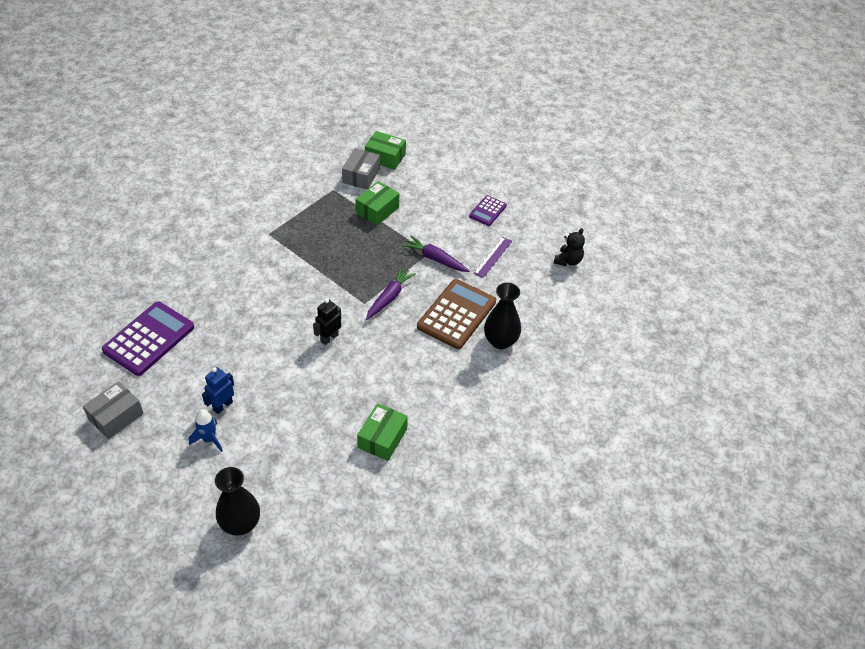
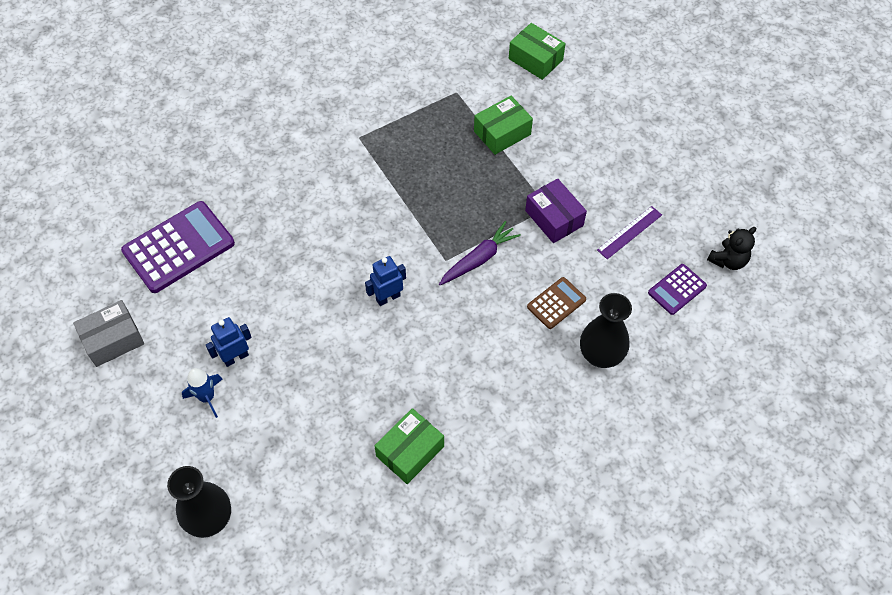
camera: 20 degrees right, 10 degrees up
black robot [313,299,341,345] -> blue robot [365,256,406,306]
grey box [342,148,380,189] -> none
purple carrot [402,235,470,272] -> purple box [525,179,587,243]
brown calculator [417,279,496,349] -> brown calculator [527,277,586,329], size x0.52
purple calculator [469,195,507,226] -> purple calculator moved to [648,264,707,315]

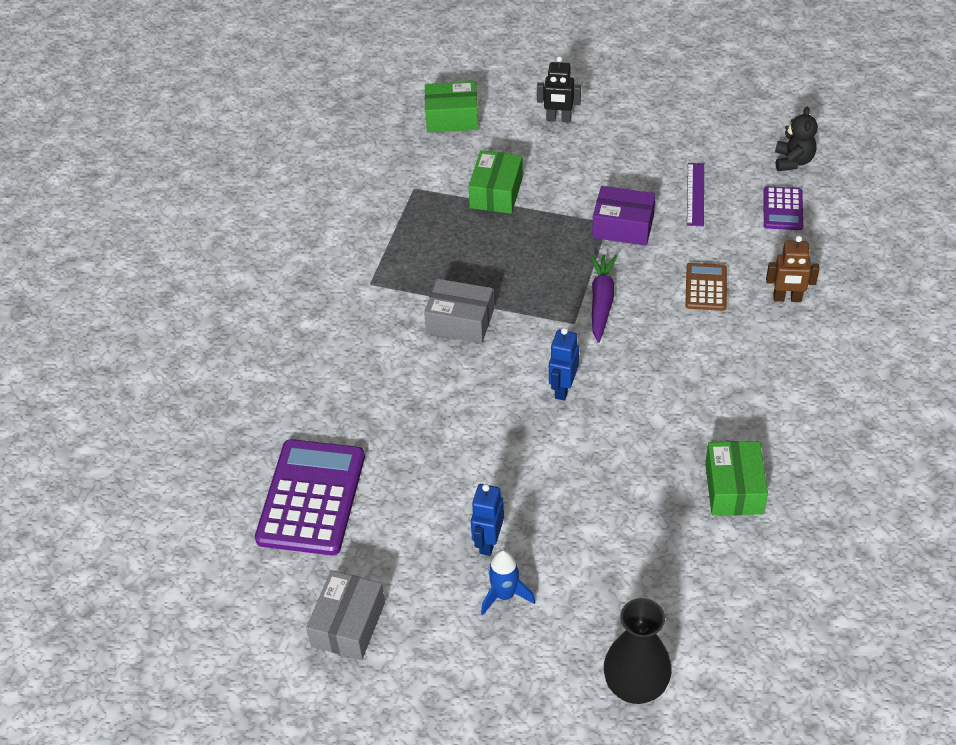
camera: 40 degrees left, 10 degrees down
black vase [580,293,632,368] -> brown robot [766,236,819,302]
none -> grey box [424,279,494,343]
none -> black robot [537,56,581,122]

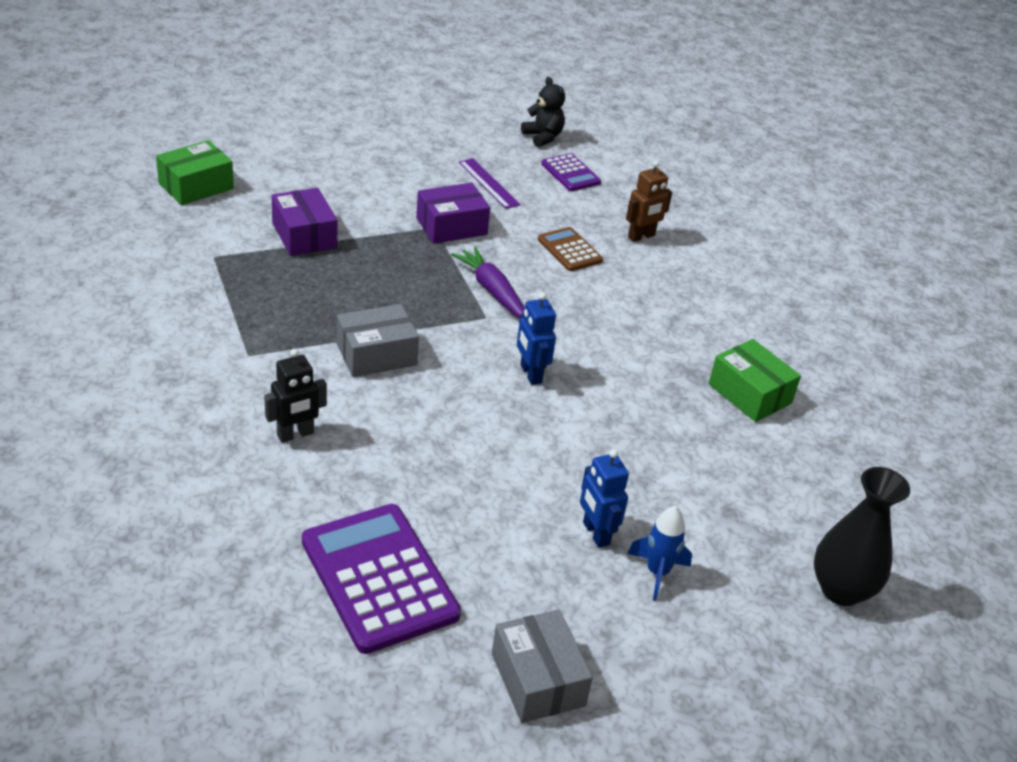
camera: 45 degrees left, 10 degrees down
green box [468,150,523,214] -> purple box [272,188,338,256]
black robot [537,56,581,122] -> black robot moved to [264,349,327,443]

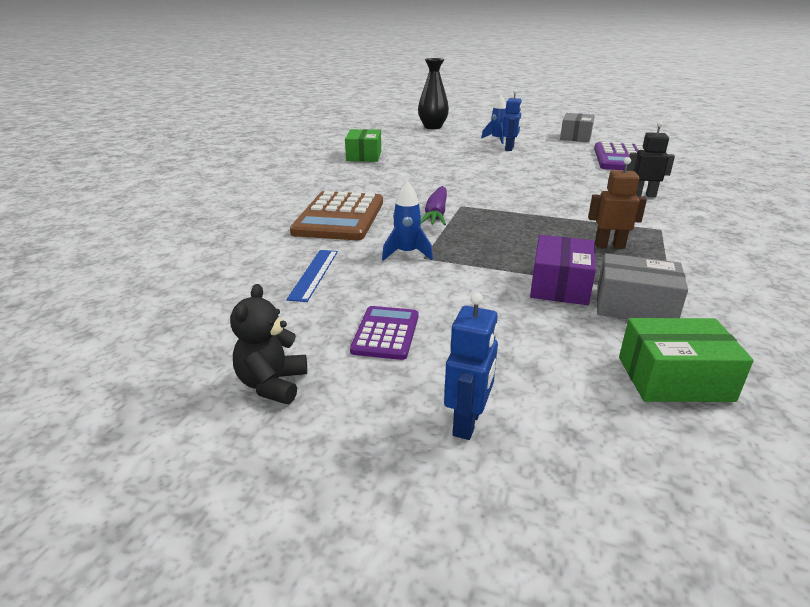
camera: 135 degrees left, 10 degrees down
grey box [337,304,419,377] -> grey box moved to [597,253,688,319]
purple box [416,183,490,244] -> blue rocket [382,181,433,261]
purple ruler [459,158,521,209] -> blue ruler [286,250,338,302]
blue robot [517,292,556,385] -> blue robot moved to [444,292,498,440]
black teddy bear [521,77,565,147] -> black teddy bear moved to [230,284,307,404]
brown calculator [538,227,603,271] -> brown calculator [290,191,383,240], size x1.91
purple calculator [541,153,601,191] -> purple calculator moved to [350,306,418,360]
brown robot [626,161,672,242] -> brown robot moved to [588,157,647,249]

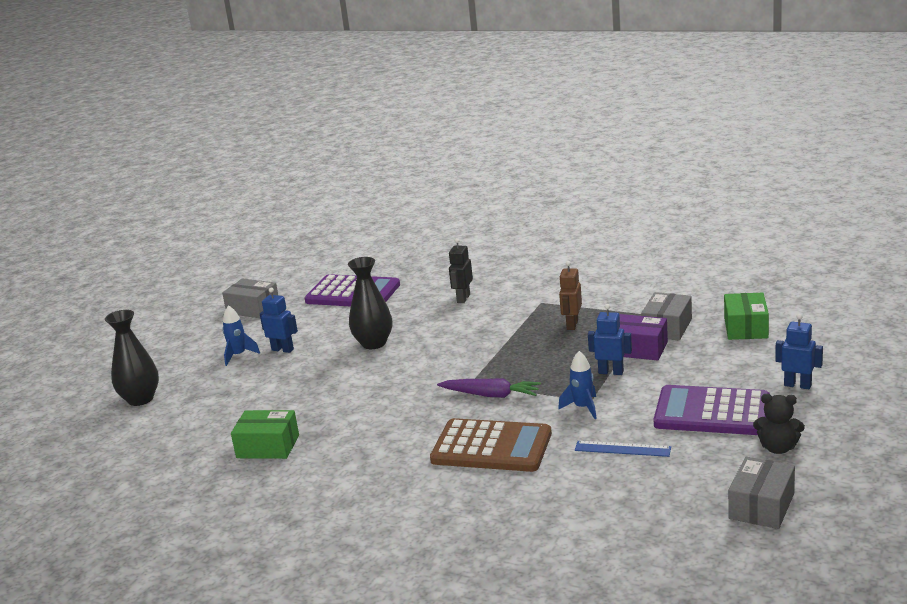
camera: 80 degrees left, 5 degrees down
purple calculator [350,306,418,360] -> purple calculator [654,385,770,435], size x1.91
none -> black vase [348,257,392,349]
none -> blue robot [588,304,632,375]
none -> grey box [728,457,795,529]

